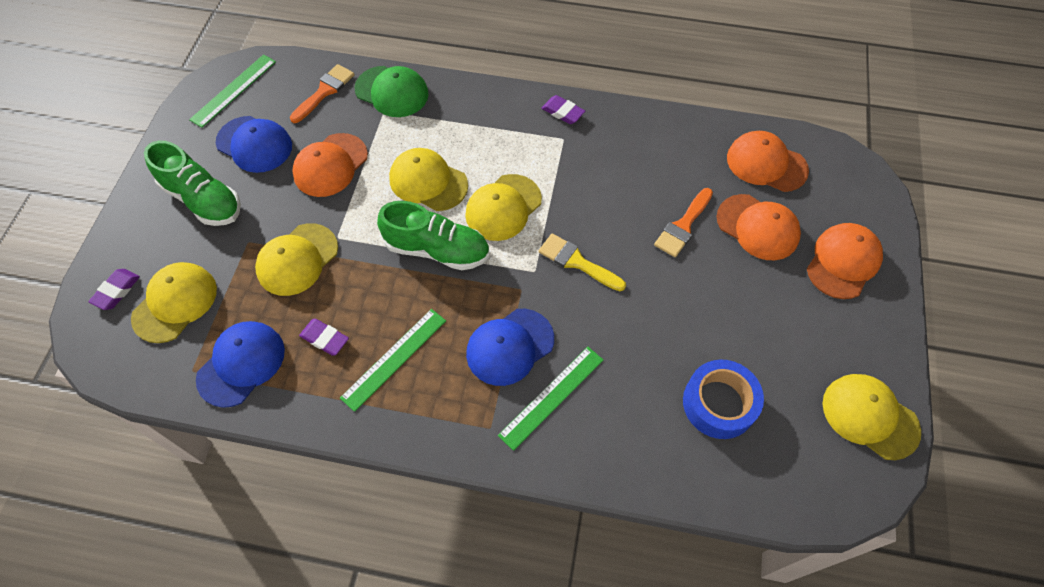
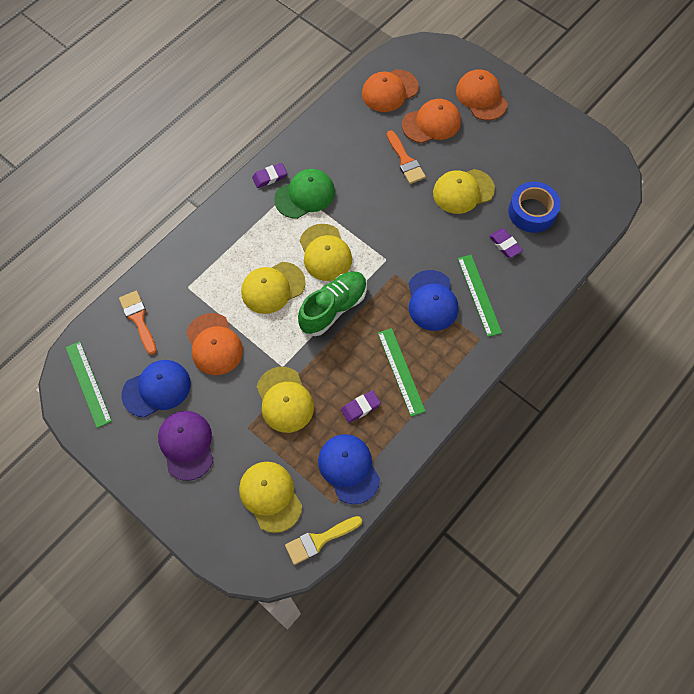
camera: 60 degrees left, 5 degrees up
purple eraser [88,269,140,310] -> purple eraser moved to [489,229,523,258]
green shoe [144,141,241,226] -> purple cap [158,411,213,481]
green cap [355,66,429,117] -> green cap moved to [274,169,335,219]
yellow brush [539,233,626,291] -> yellow brush moved to [285,516,362,565]
yellow cap [823,374,921,460] -> yellow cap moved to [433,169,495,214]

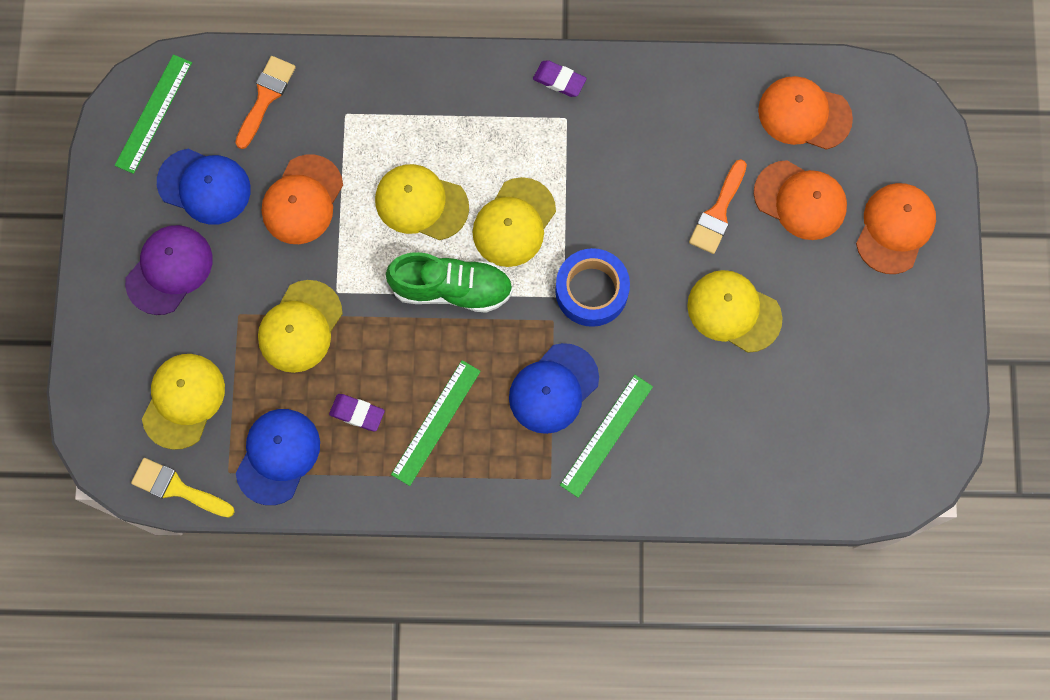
camera: 50 degrees right, 10 degrees up
green cap [274,169,335,219] -> none
purple eraser [489,229,523,258] -> none
blue tape [508,182,561,233] -> blue tape moved to [555,248,630,327]

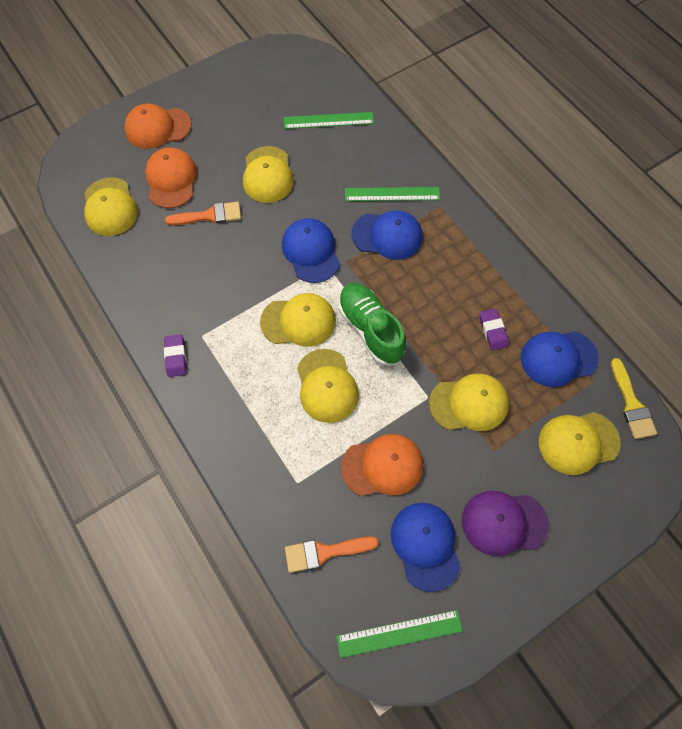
camera: 125 degrees left, 10 degrees down
green ruler [391,360,481,486] -> green ruler moved to [284,112,374,129]
blue tape [555,248,630,327] -> blue cap [282,218,340,283]
orange cap [758,76,853,150] -> yellow cap [84,177,138,236]

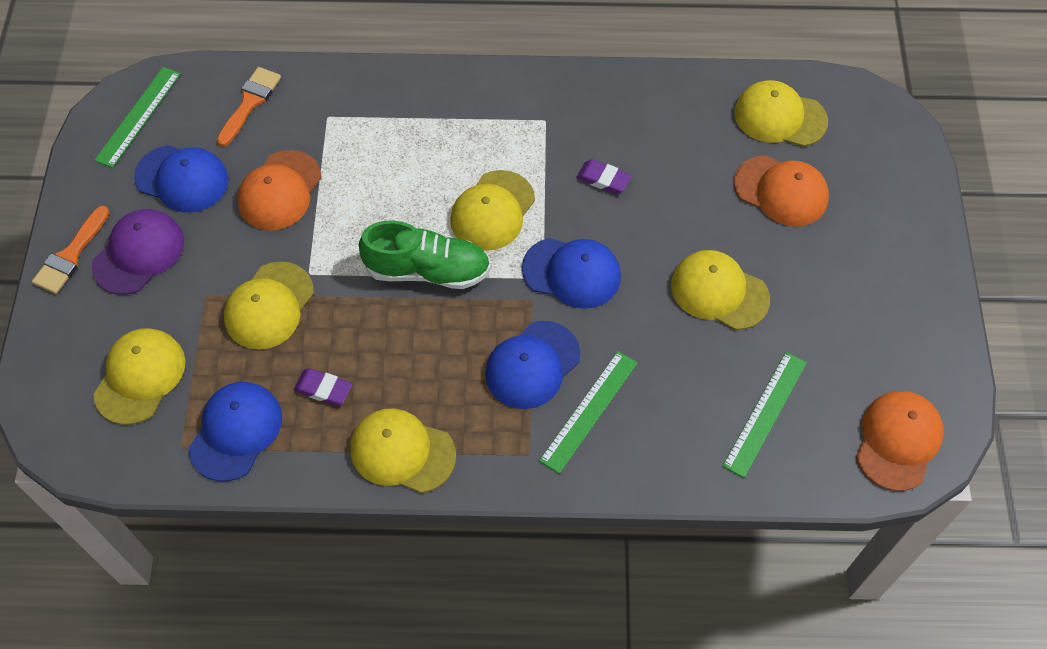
camera: 125 degrees right, 5 degrees down
orange cap [124,104,191,149] -> orange cap moved to [856,391,944,491]
purple eraser [164,335,186,377] -> purple eraser moved to [576,159,632,194]
orange brush [165,202,241,225] -> orange brush moved to [32,206,110,294]
yellow cap [297,349,359,423] -> yellow cap moved to [351,409,456,493]
yellow brush [611,358,657,439] -> none

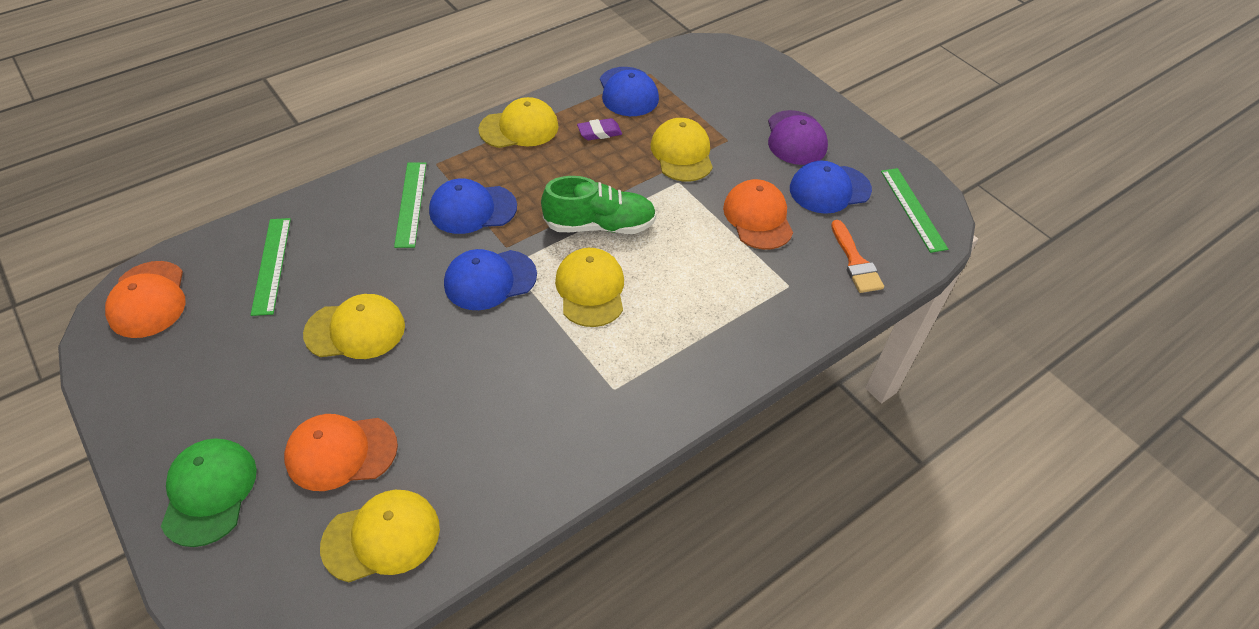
camera: 140 degrees right, 10 degrees down
orange brush [32,206,110,294] -> none
yellow cap [94,328,186,425] -> none
green shoe [359,220,490,289] -> green shoe turned 150 degrees counterclockwise [541,176,657,234]
blue cap [485,321,581,409] -> blue cap turned 105 degrees counterclockwise [429,178,517,234]
purple eraser [576,159,632,194] -> none
none -> green cap [161,438,257,547]

